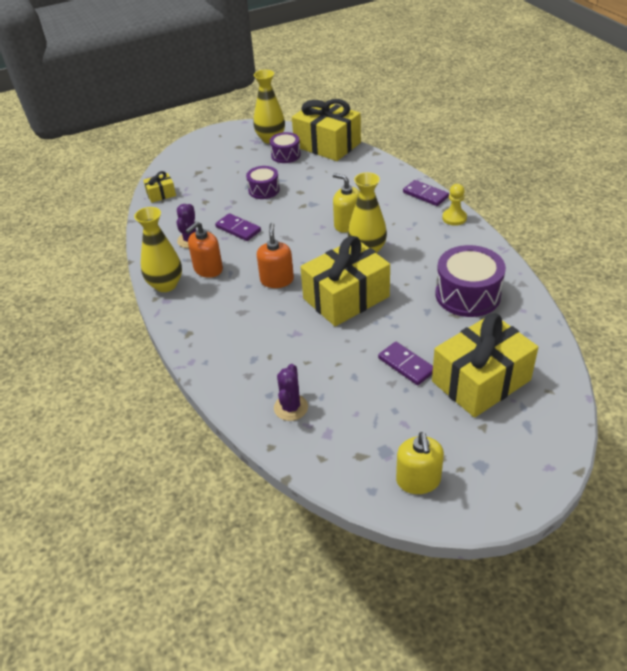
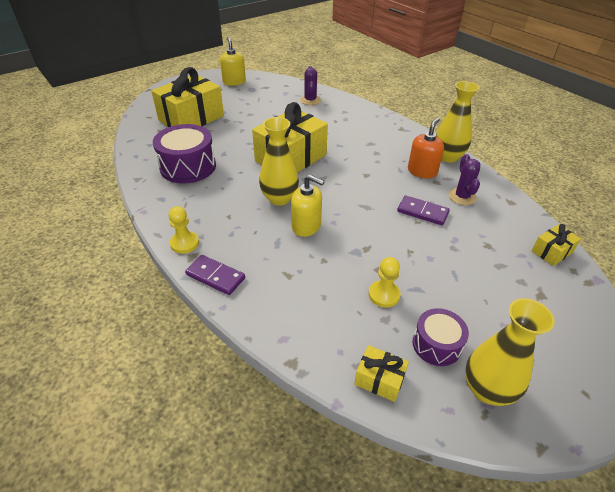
camera: 165 degrees right, 0 degrees up
purple drum [246,166,280,199] -> none
orange soap dispenser [257,223,294,288] -> none
yellow gift [292,99,361,161] -> yellow gift [354,345,409,402], size x0.45
purple domino [378,342,433,385] -> none
none -> yellow pawn [369,257,401,308]

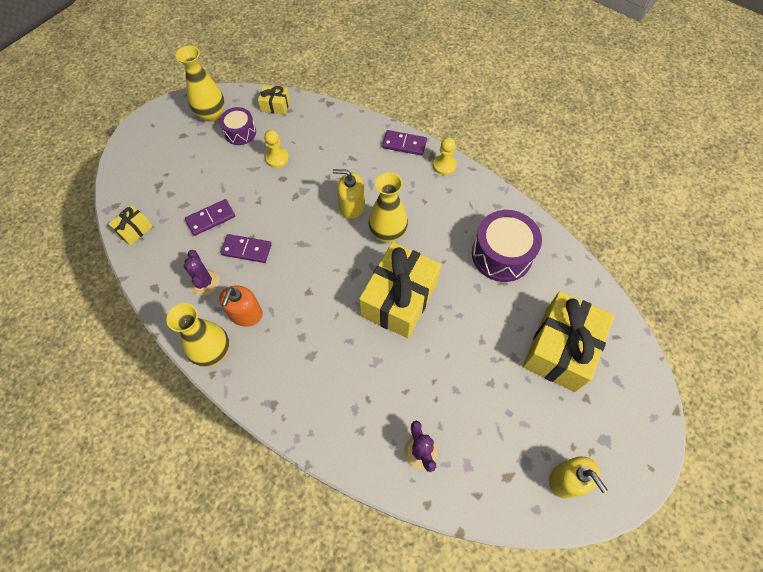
camera: 165 degrees right, 20 degrees up
none -> purple domino [185,199,235,236]

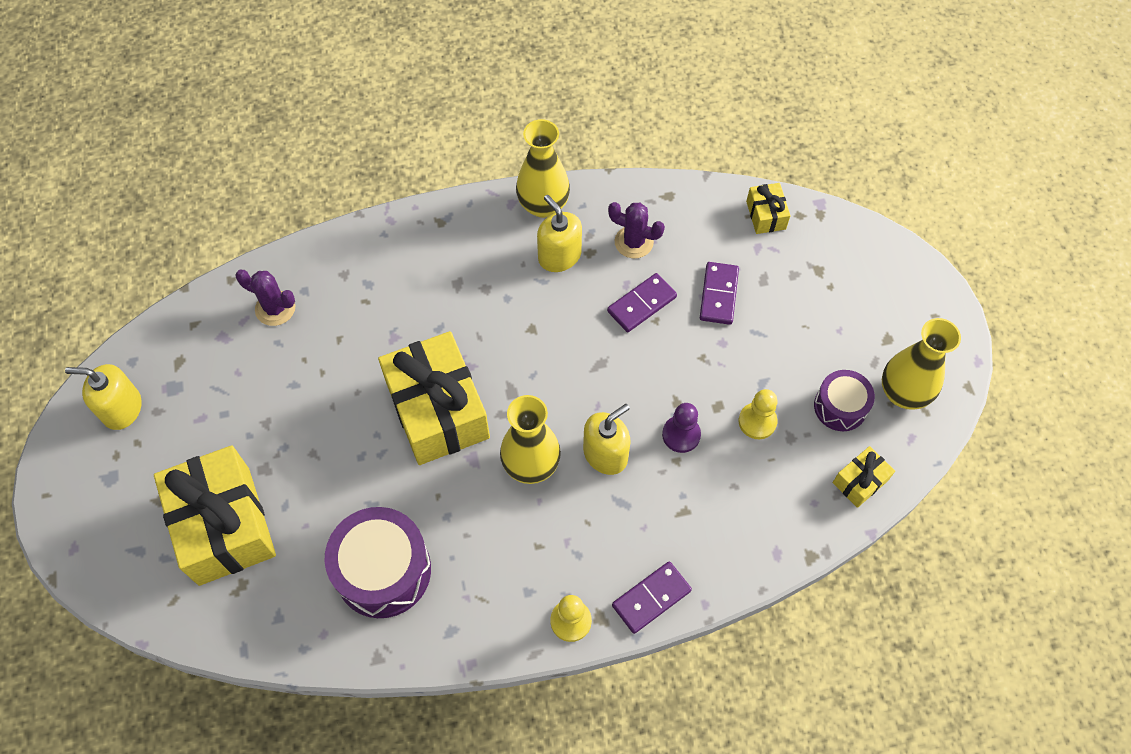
camera: 130 degrees right, 0 degrees up
orange soap dispenser [219,286,263,327] -> yellow soap dispenser [537,195,582,272]
none -> purple pawn [662,403,701,453]

